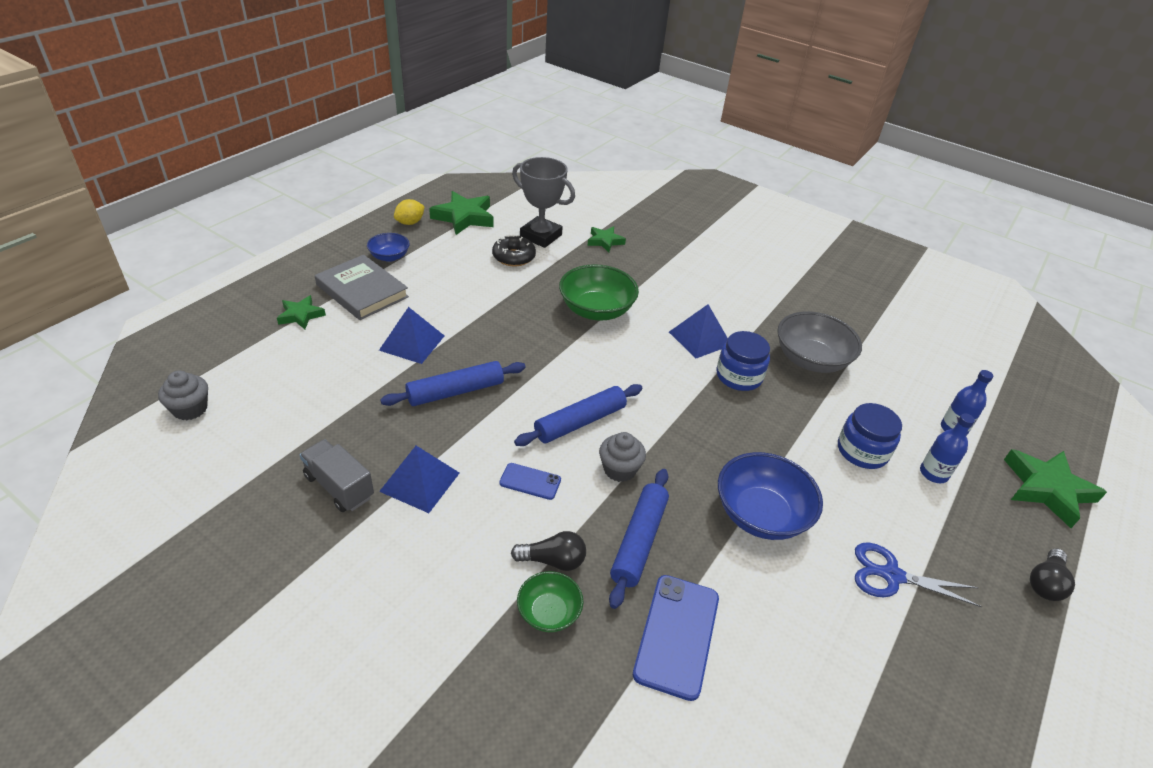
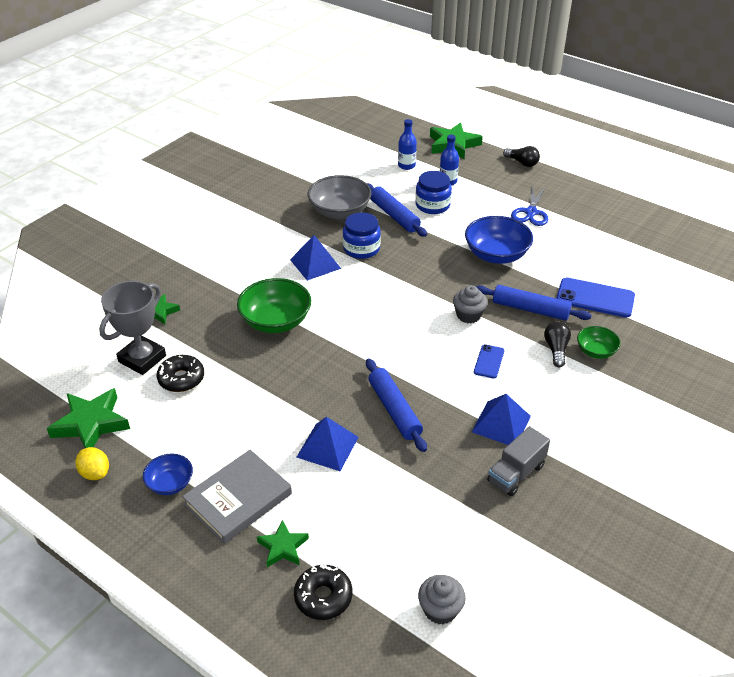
camera: 85 degrees left, 0 degrees up
blue rolling pin [514,384,642,446] -> blue rolling pin moved to [367,183,427,237]
none -> black donut [294,564,353,620]

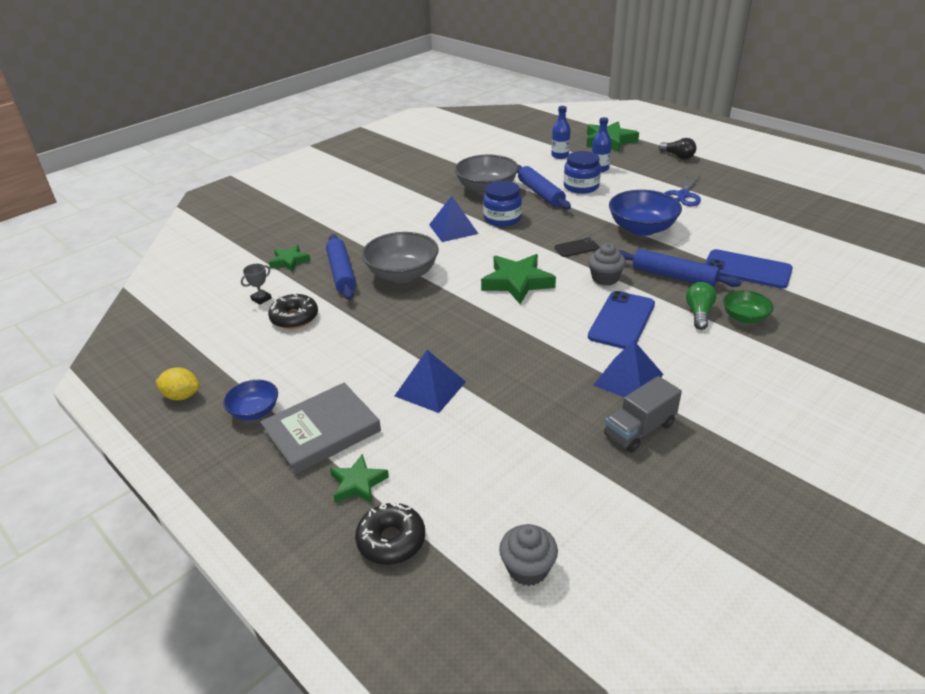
camera: 10 degrees right, 5 degrees down
green star [47,388,130,448] -> green star moved to [481,254,556,304]
yellow lemon [75,447,109,480] -> yellow lemon turned 45 degrees counterclockwise [155,367,200,400]
grey trophy [99,281,166,375] -> grey trophy [241,264,272,305], size x0.42
green bowl [237,278,311,333] -> grey bowl [362,232,439,283]
blue rolling pin [366,358,427,452] -> blue rolling pin moved to [326,234,356,300]
blue phone [474,344,504,378] -> blue phone [588,291,655,349], size x1.82
black light bulb [544,321,571,367] -> green light bulb [686,282,717,330]
none -> black phone [554,238,599,257]

